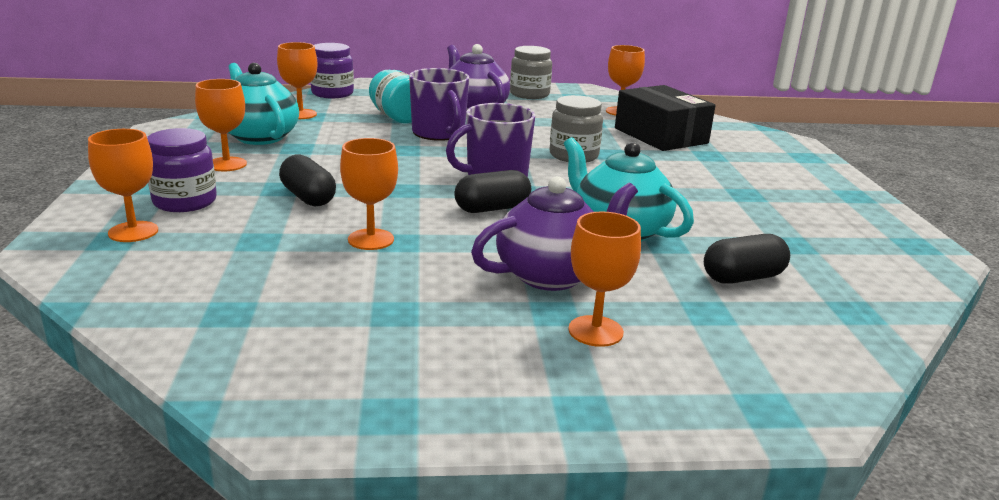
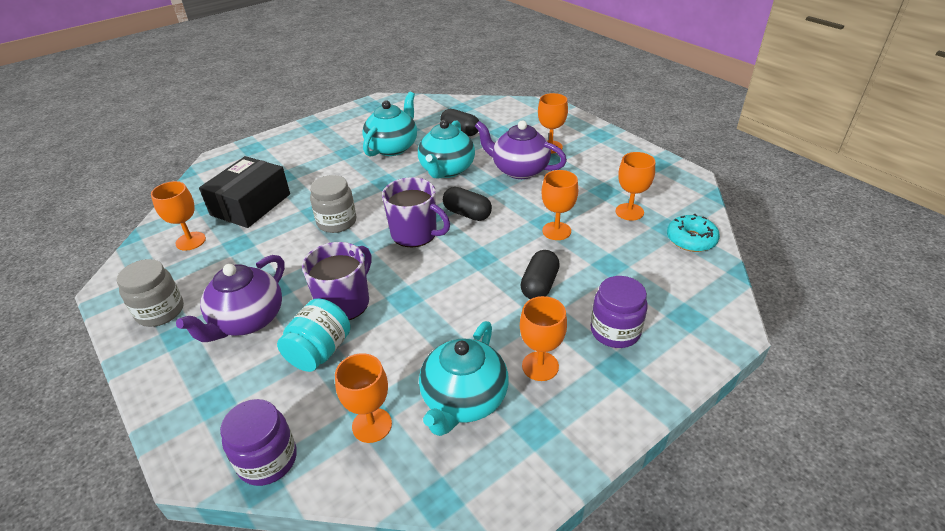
camera: 120 degrees left, 15 degrees up
orange goblet [88,129,158,242] -> orange goblet moved to [616,152,655,221]
none -> turquoise teapot [362,92,417,157]
none -> turquoise donut [667,214,720,252]

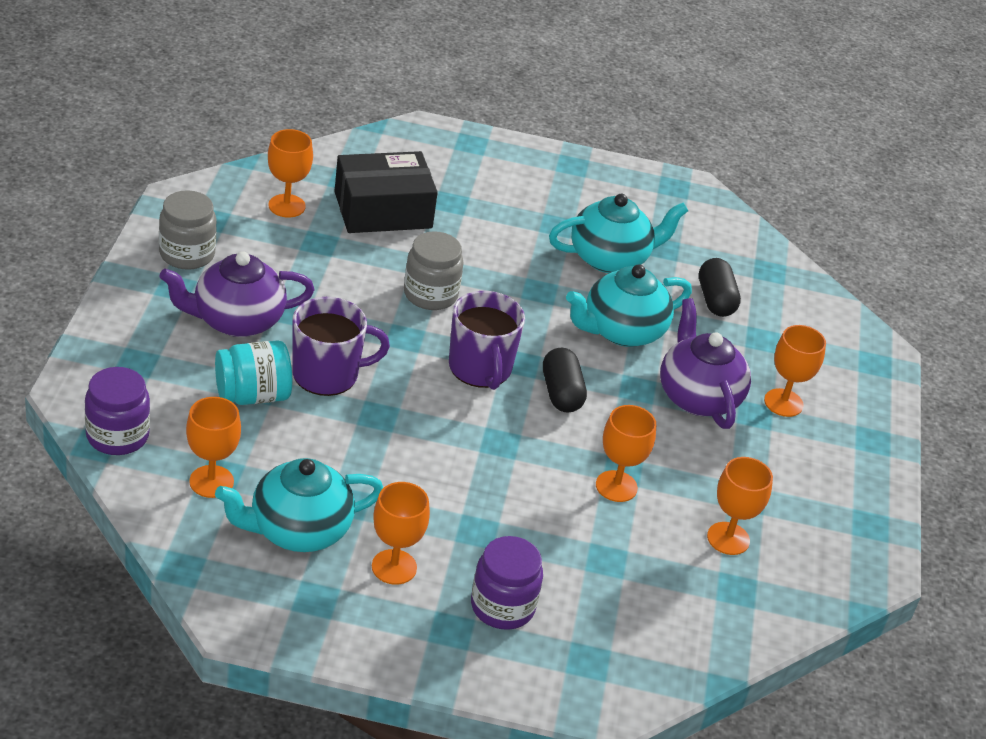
camera: 40 degrees right, 0 degrees up
black capsule [520,250,560,299] -> none
turquoise donut [667,214,720,252] -> none

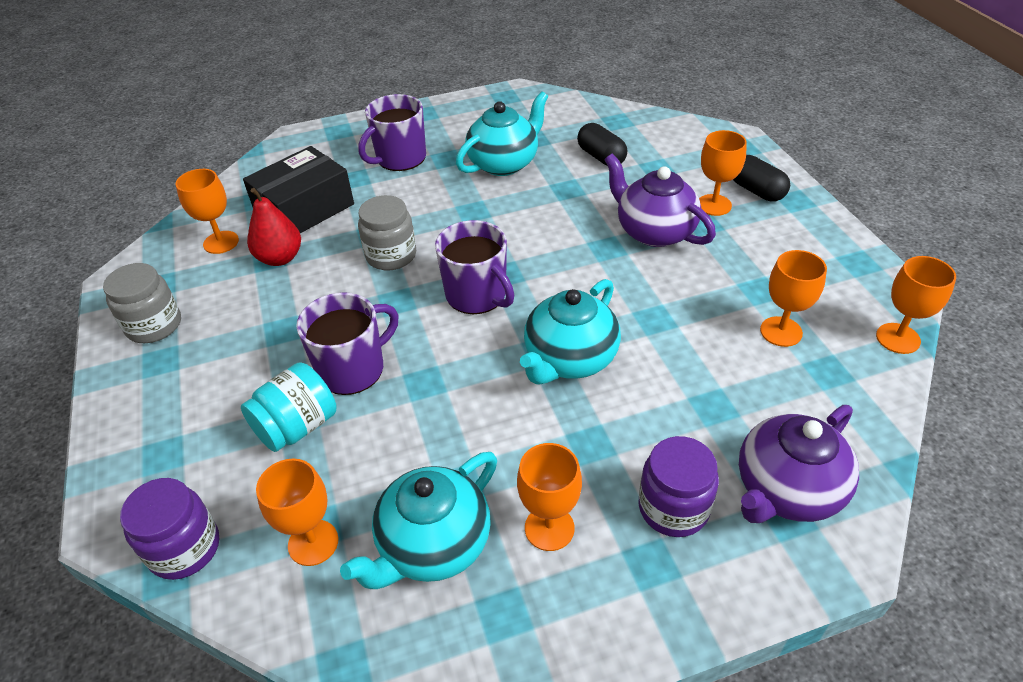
camera: 20 degrees left, 5 degrees up
purple teapot [159,251,315,337] -> purple teapot moved to [739,405,859,523]
black capsule [543,348,587,412] -> black capsule moved to [733,155,790,201]
turquoise teapot [566,264,692,347] -> turquoise teapot moved to [520,279,621,384]
orange goblet [596,405,656,502] -> orange goblet moved to [876,256,956,354]
none -> red pear [247,188,301,266]
none -> purple mug [359,94,426,171]

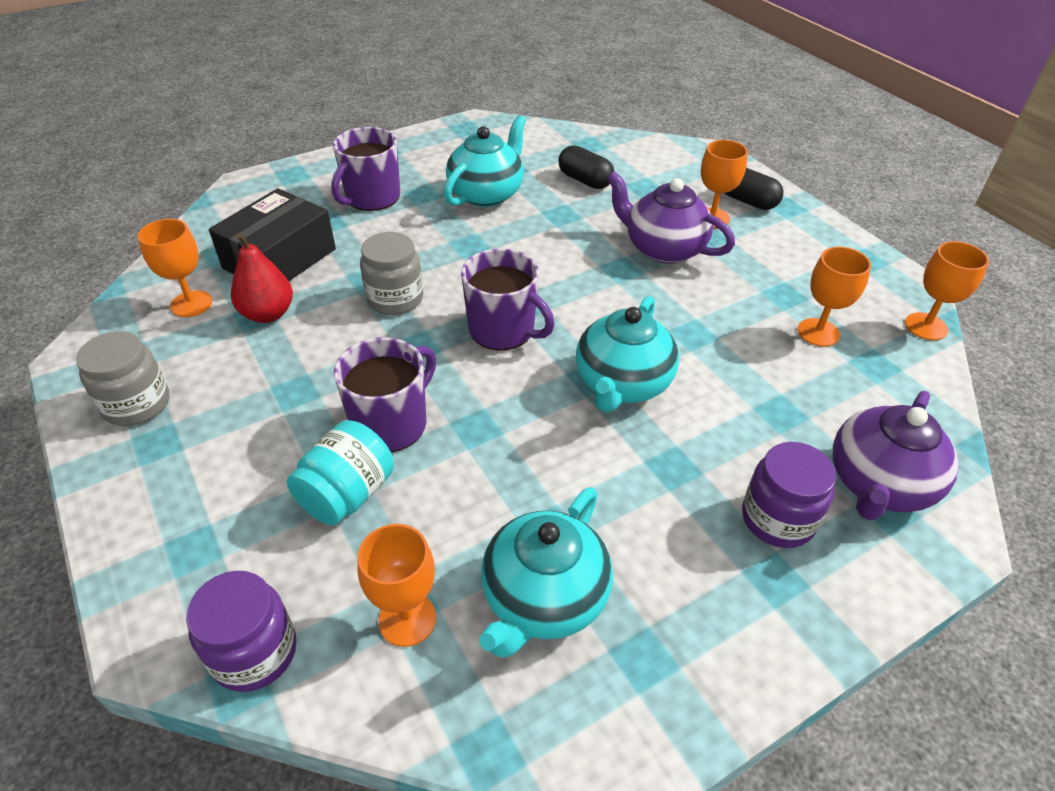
camera: 15 degrees left, 0 degrees up
orange goblet [517,443,582,551] -> none

